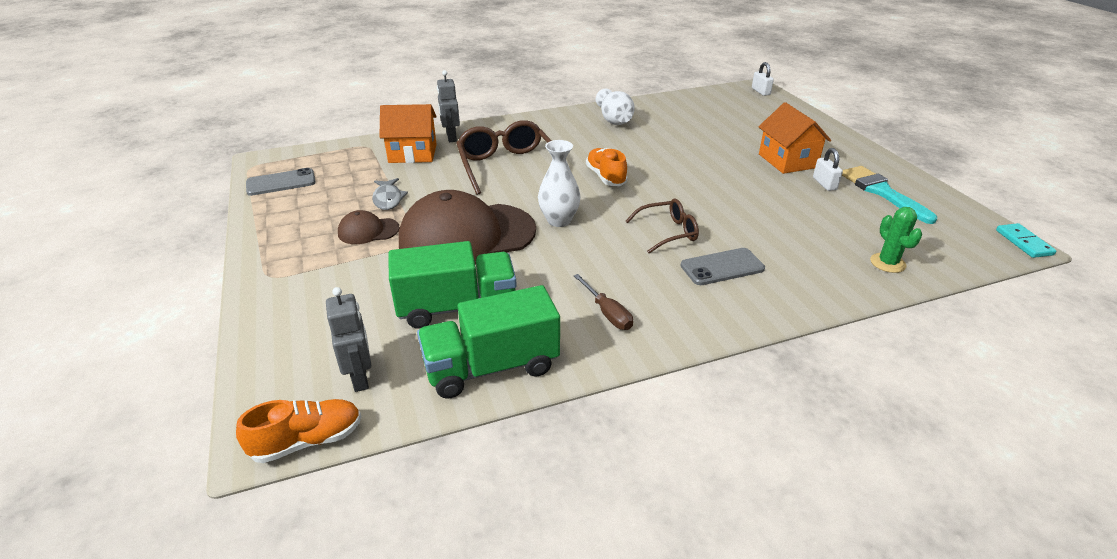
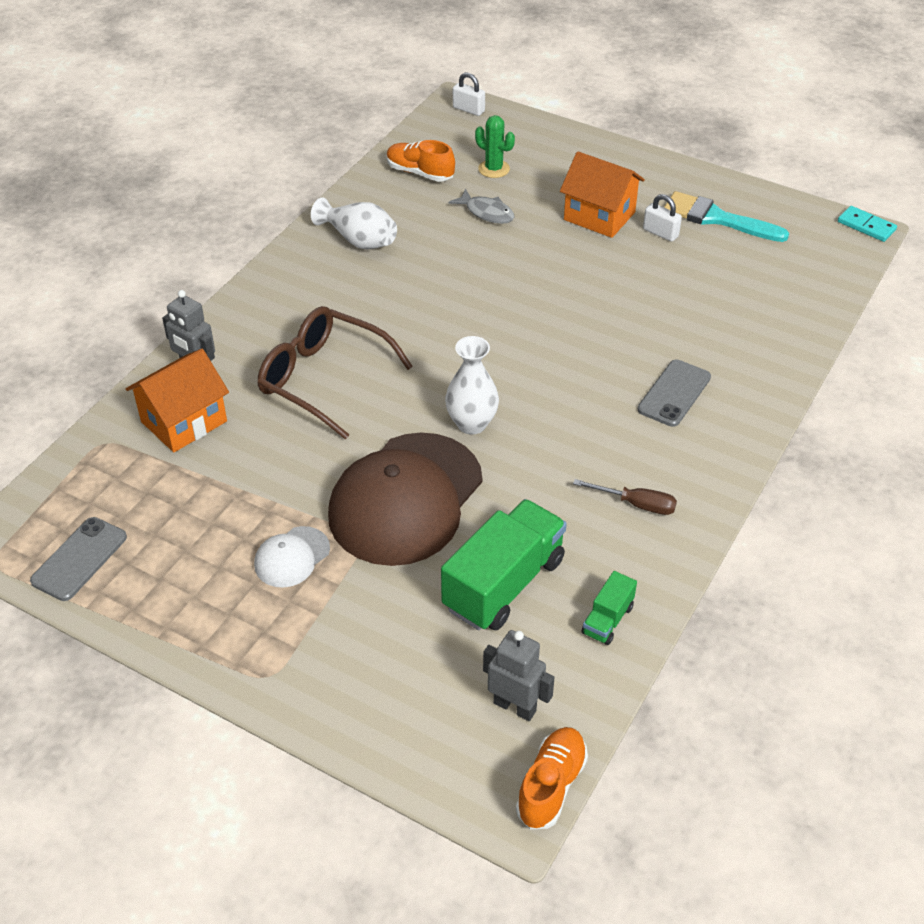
camera: 40 degrees left, 10 degrees up
brown cap [338,210,400,244] -> white cap [254,526,330,588]
grey fish [372,178,408,210] -> grey fish moved to [449,189,514,224]
green truck [417,285,560,399] -> green truck [581,571,637,645], size x0.48
orange shoe [586,148,628,186] -> orange shoe moved to [387,140,455,182]
brown glasses [626,199,699,253] -> none
green cactus [870,207,922,273] -> green cactus moved to [475,115,515,178]

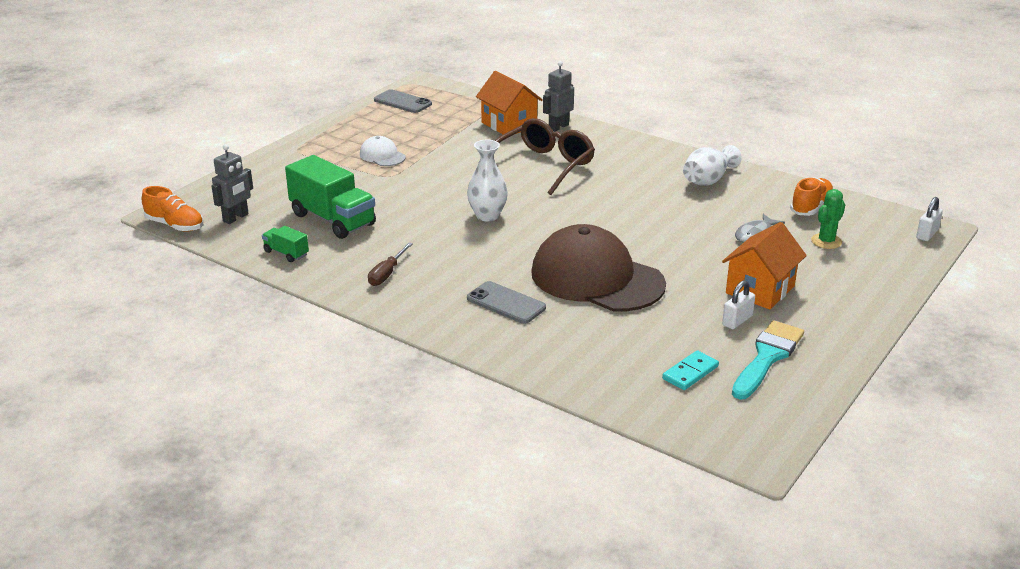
camera: 95 degrees right, 15 degrees down
brown cap [328,433,483,566] -> brown cap moved to [531,224,666,311]
turquoise domino [838,206,897,242] -> turquoise domino moved to [662,350,719,390]

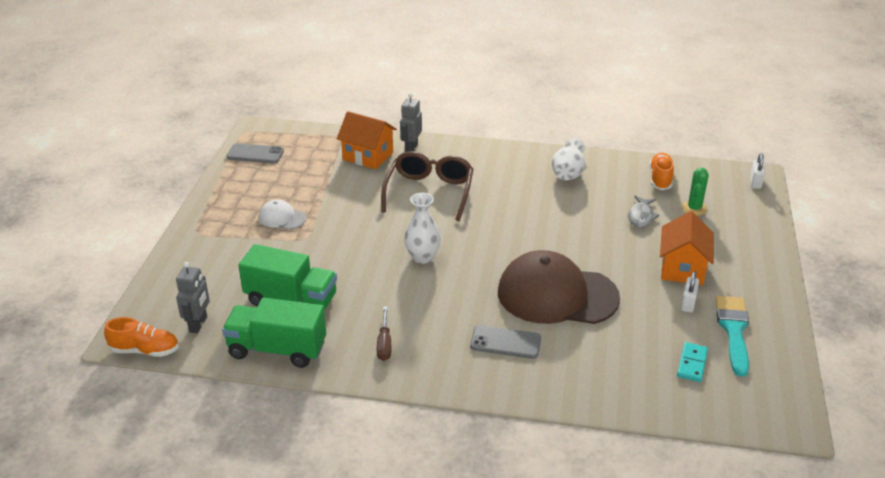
camera: 25 degrees left, 5 degrees up
green truck [262,226,309,262] -> green truck [222,298,326,368], size x2.09

